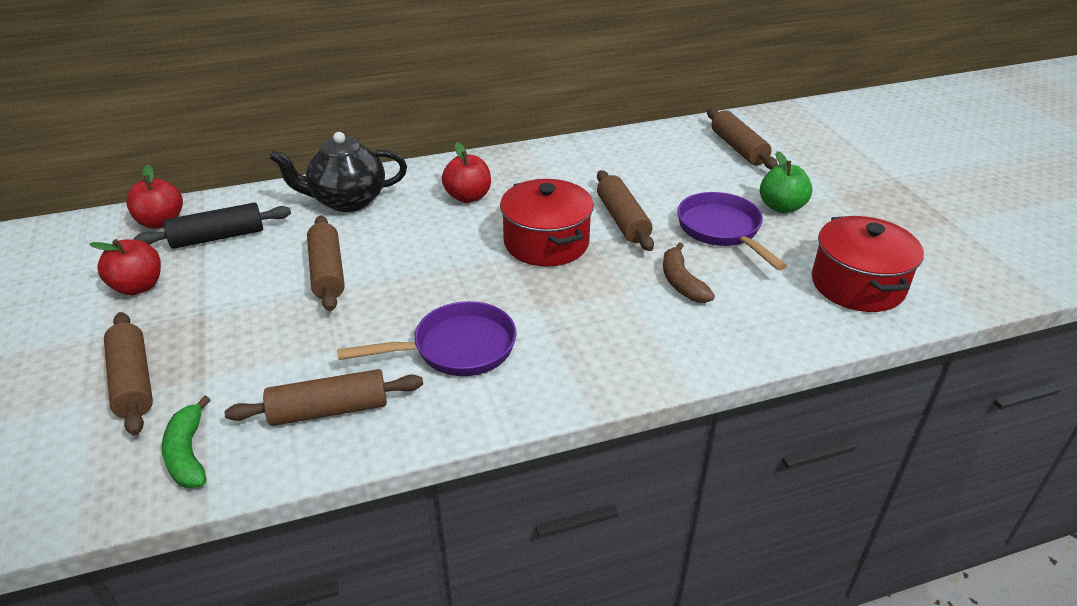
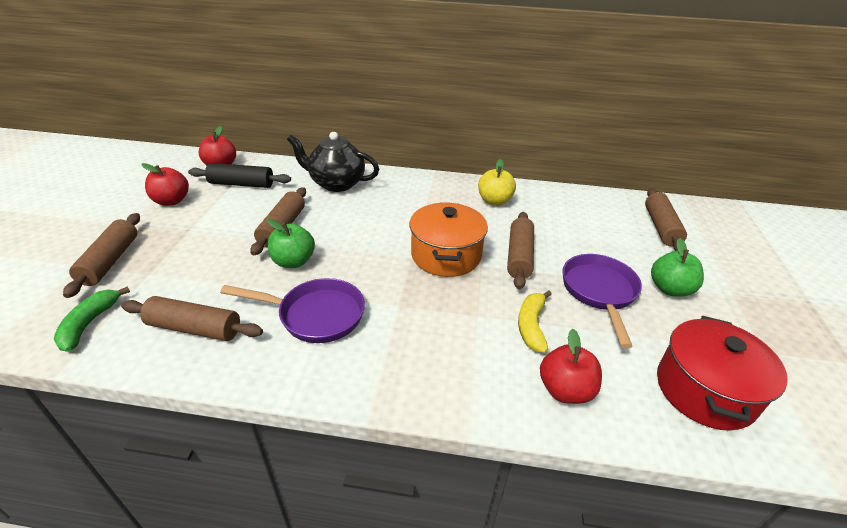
camera: 25 degrees right, 0 degrees up
red apple [442,142,491,203] -> red apple moved to [540,329,602,404]
red pot [500,179,594,267] -> orange pot [409,202,488,277]
brown banana [663,242,715,303] -> yellow banana [518,291,552,353]
none -> green apple [267,219,315,268]
none -> yellow apple [478,159,516,206]

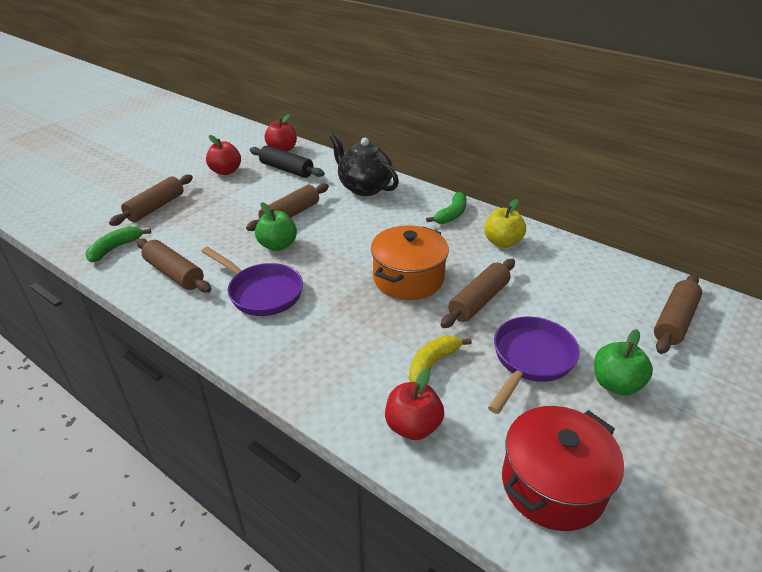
camera: 30 degrees right, 0 degrees up
none -> green banana [426,192,467,224]

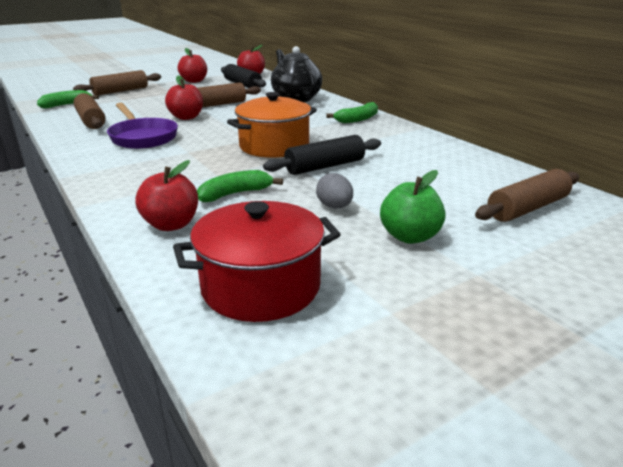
camera: 20 degrees right, 10 degrees down
green apple [255,202,297,251] -> red apple [165,75,203,120]
yellow banana [409,335,472,382] -> green banana [197,170,283,202]
brown rolling pin [441,259,515,328] -> black rolling pin [263,135,381,175]
yellow apple [484,199,526,248] -> none
purple pan [488,317,580,414] -> grey egg [316,173,353,209]

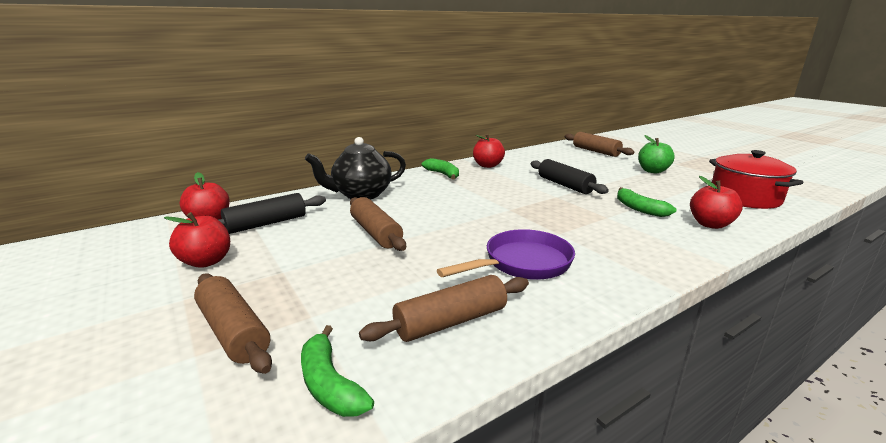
camera: 90 degrees left, 5 degrees down
red apple [165,75,203,120] -> red apple moved to [473,134,505,168]
orange pot [227,92,317,158] -> none
grey egg [316,173,353,209] -> none

